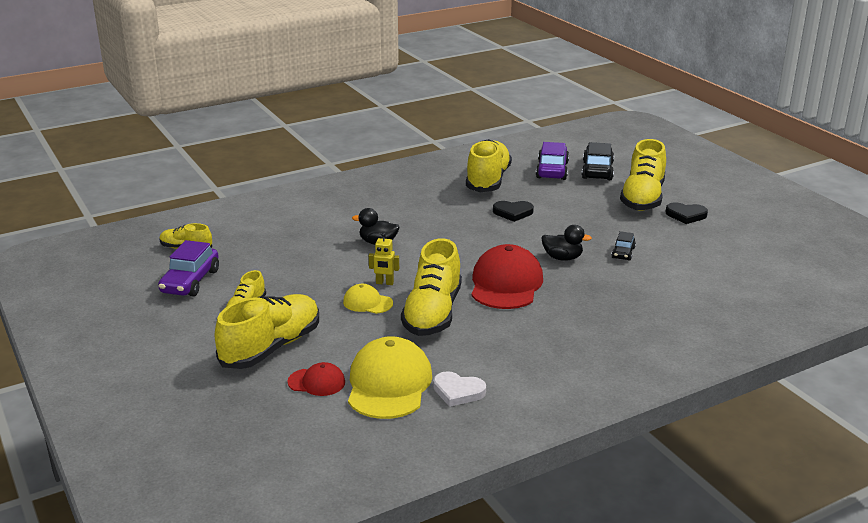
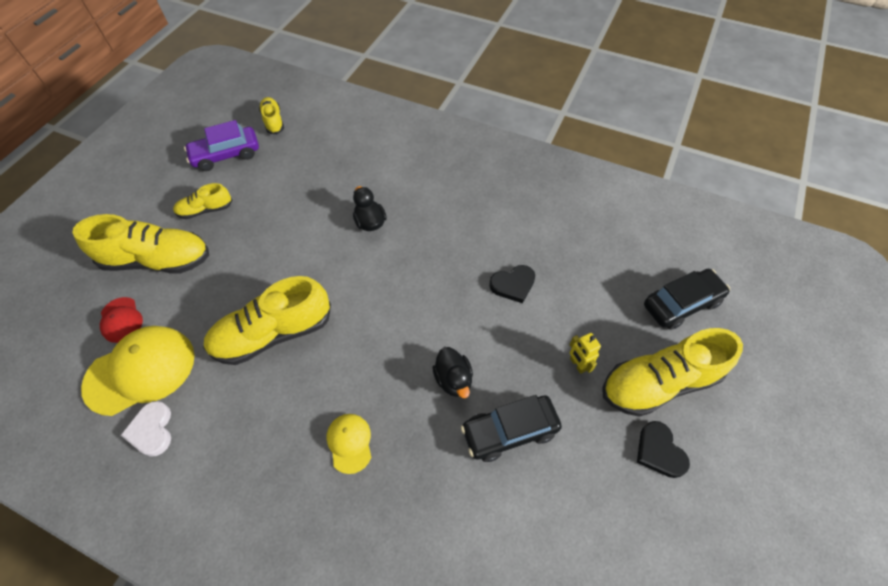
camera: 55 degrees right, 30 degrees up
yellow cap [343,284,393,314] -> yellow cap moved to [327,414,371,474]
yellow robot [369,233,399,285] -> yellow robot moved to [569,333,601,374]
yellow shoe [466,139,512,192] -> none
red cap [471,244,543,309] -> none
black heart [493,201,534,222] -> black heart turned 75 degrees counterclockwise [489,265,535,303]
purple car [536,142,569,180] -> none
black car [611,231,636,261] -> black car [461,395,562,462], size x1.81

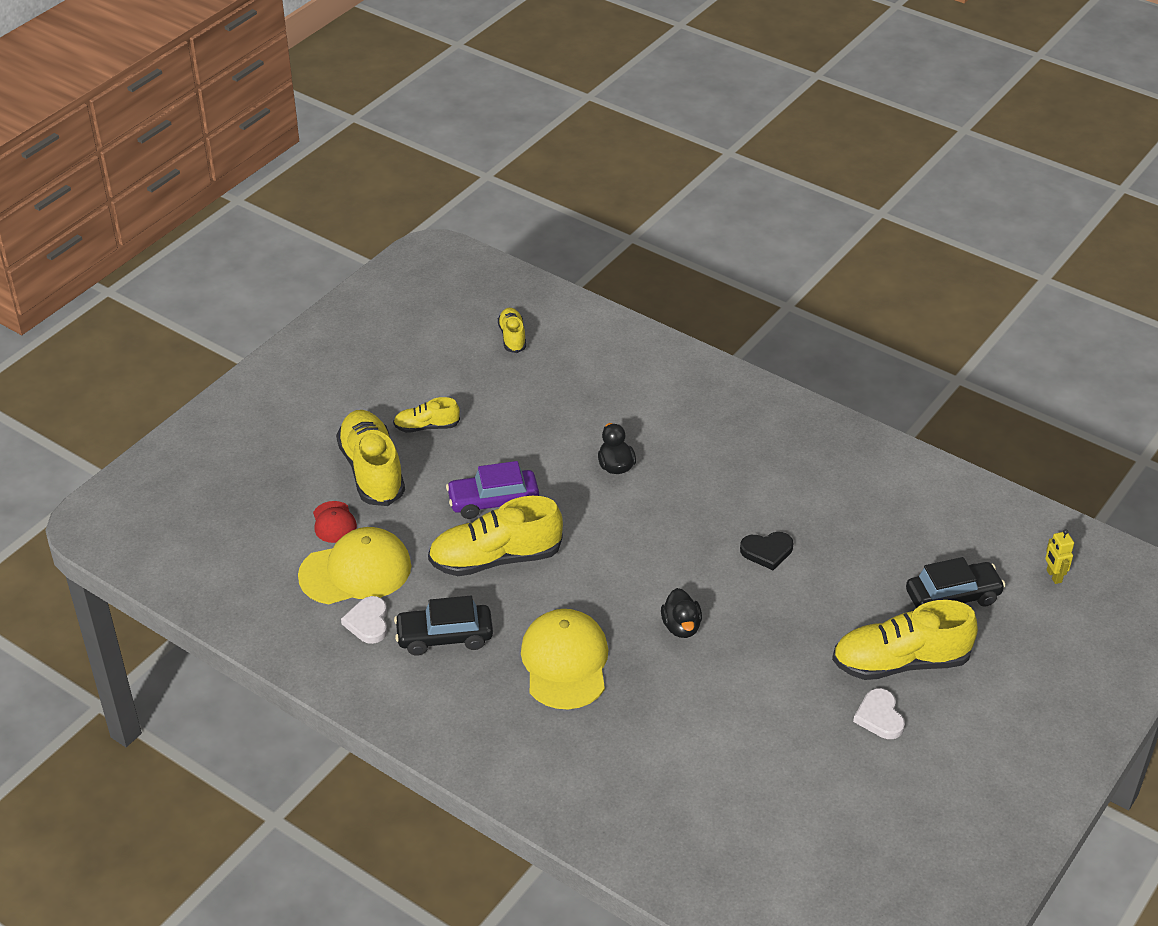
camera: 10 degrees right, 15 degrees down
yellow shoe [72,214,209,274] -> yellow shoe turned 120 degrees counterclockwise [336,410,405,506]
purple car [184,120,259,171] -> purple car moved to [446,461,539,519]
yellow cap [327,414,371,474] -> yellow cap [521,609,608,709], size x1.95
black car [461,395,562,462] -> black car moved to [394,596,493,656]
yellow robot [569,333,601,374] -> yellow robot moved to [1045,529,1074,584]
black heart [637,421,690,478] -> white heart [853,688,905,739]

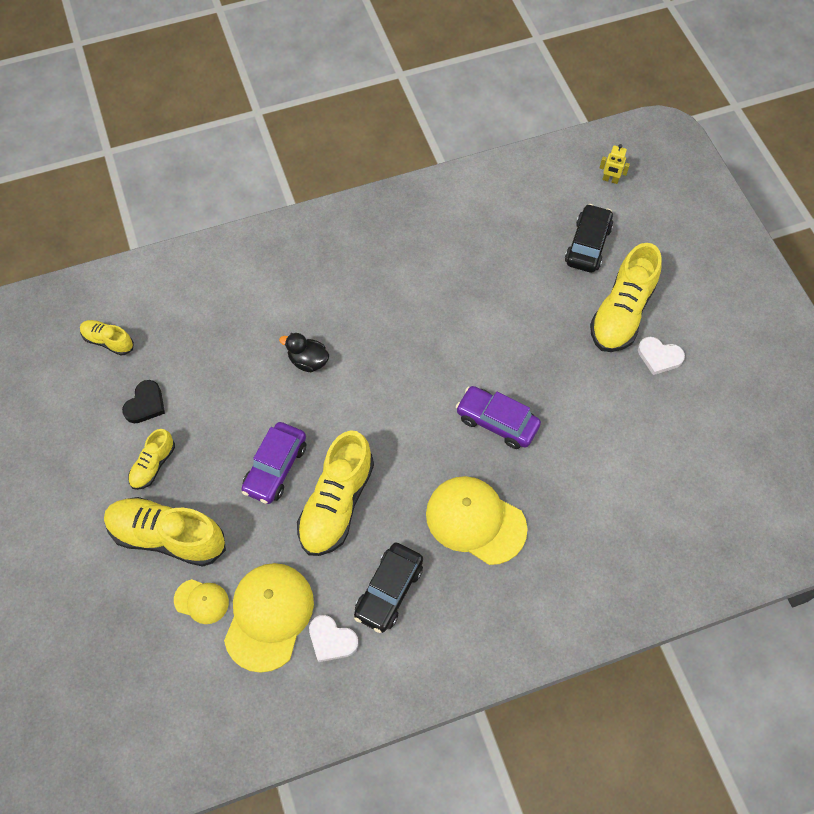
camera: 55 degrees left, 20 degrees up
red cap [313,501,357,543] -> yellow cap [174,579,229,624]
black duck [661,588,702,638] -> purple car [456,386,541,449]
black heart [740,532,793,570] -> black heart moved to [122,380,165,423]

